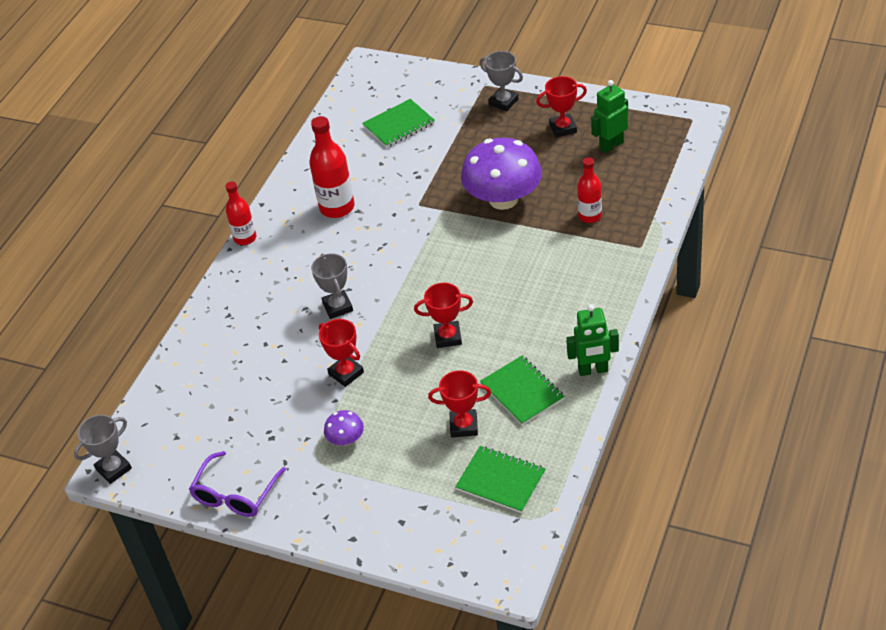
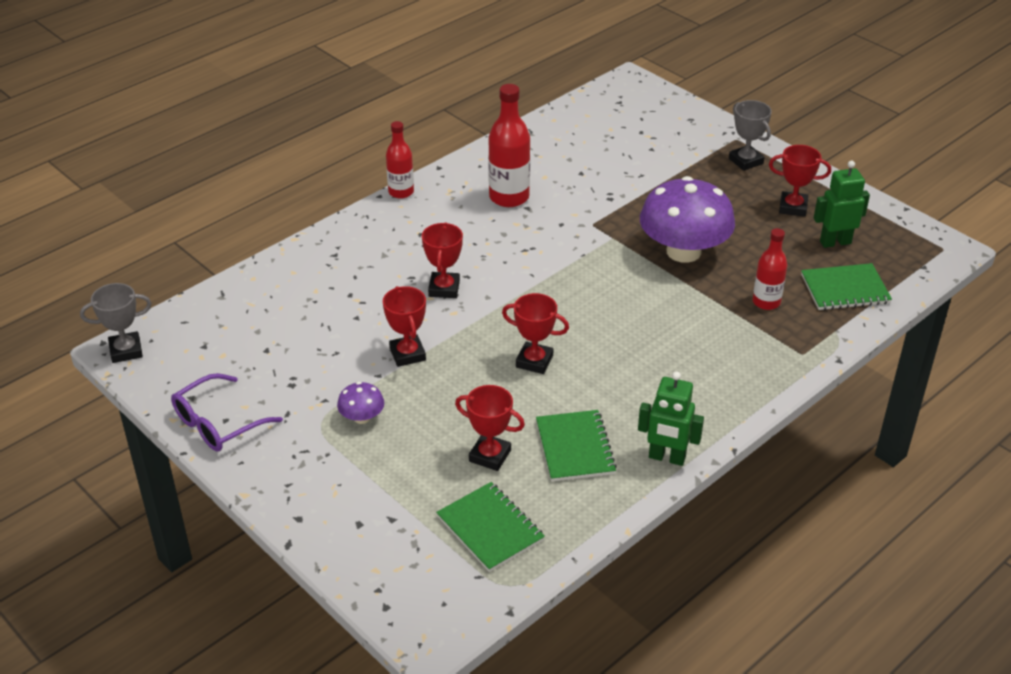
camera: 20 degrees right, 5 degrees down
grey trophy [311,253,353,319] -> red trophy [422,222,463,298]
green notebook [362,99,435,148] -> green notebook moved to [801,263,892,310]

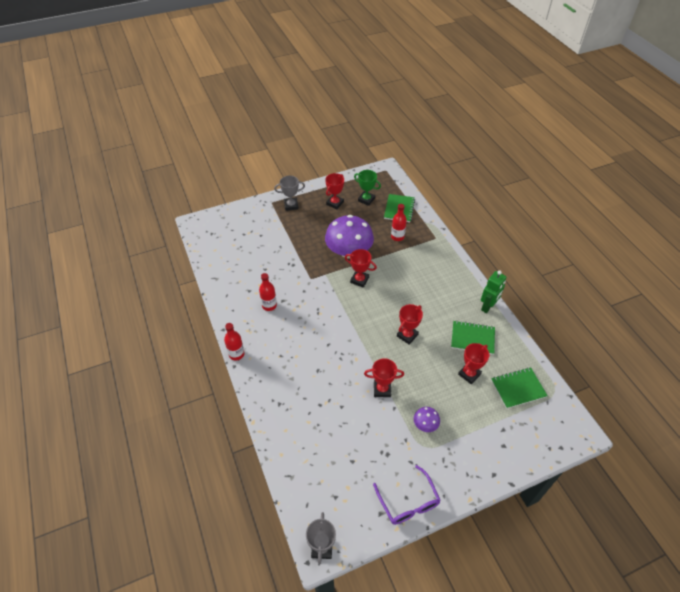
camera: 70 degrees left, 10 degrees up
red trophy [422,222,463,298] -> red trophy moved to [345,249,377,288]
red bottle [488,84,530,207] -> red bottle [259,273,277,311], size x0.64
green robot [814,161,870,248] -> green trophy [354,170,381,206]

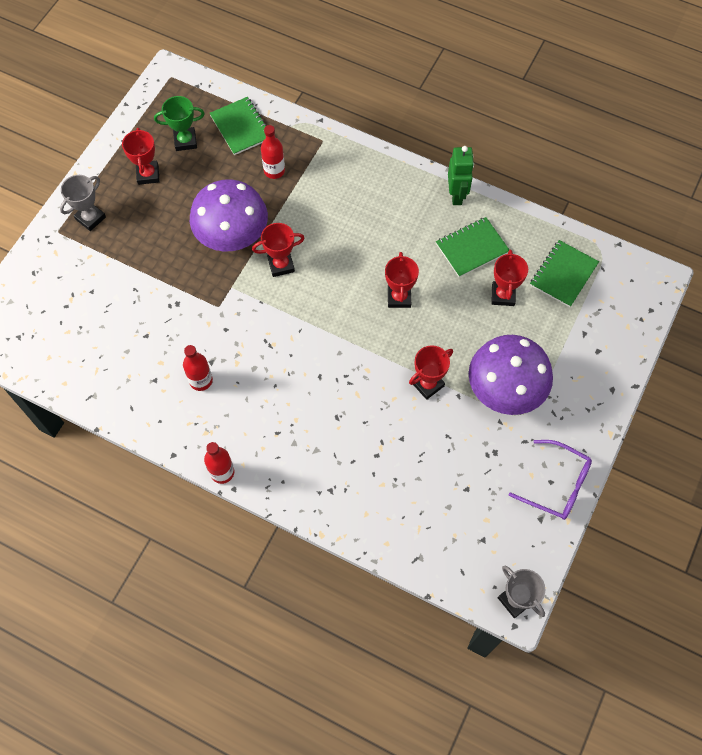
camera: 40 degrees left, 15 degrees up
purple mushroom [414,407,440,432] -> purple mushroom [469,335,553,415], size x2.29

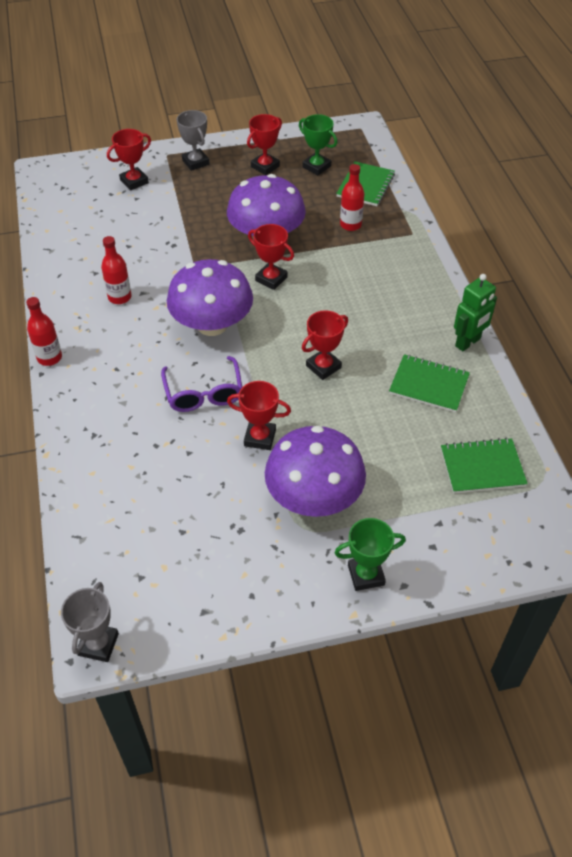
camera: 50 degrees right, 15 degrees down
grey trophy [60,175,106,231] -> grey trophy turned 60 degrees clockwise [177,110,210,171]
red trophy [491,250,528,306] -> red trophy moved to [107,129,151,190]
purple glasses [509,440,592,520] -> purple glasses moved to [161,356,242,412]
none -> purple mushroom [167,259,253,336]
none -> green trophy [335,518,406,591]

